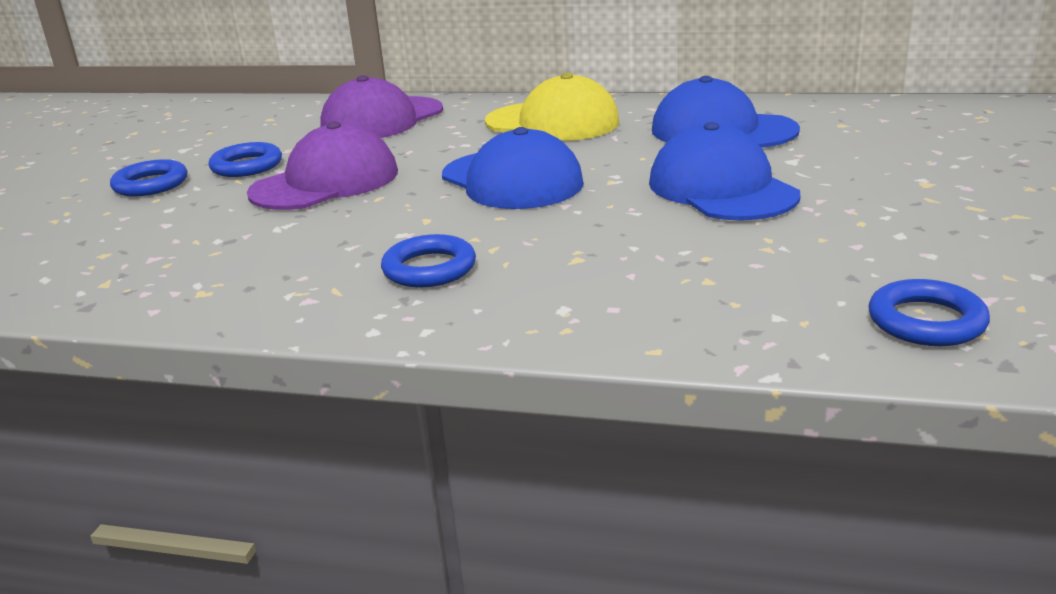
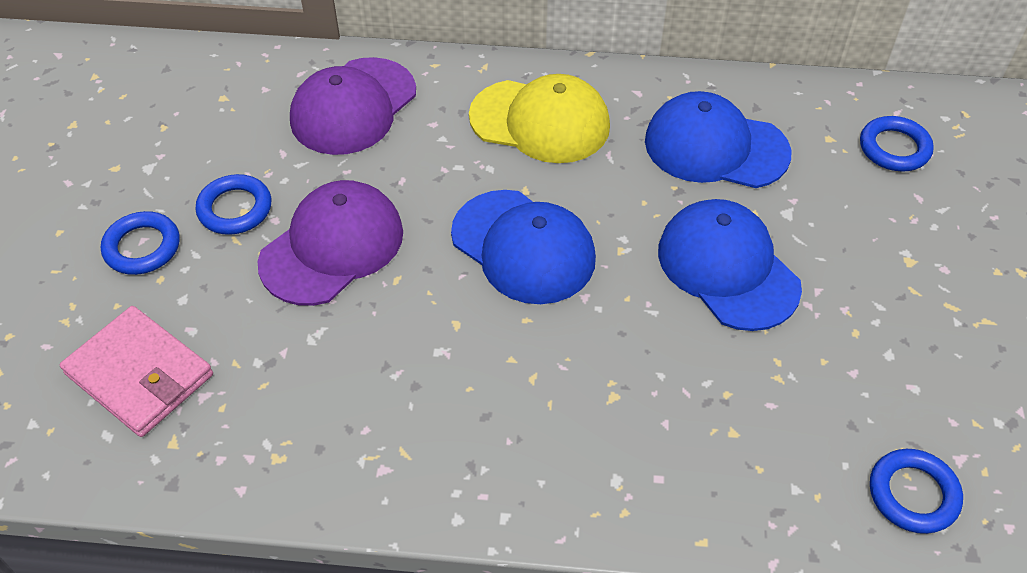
camera: 10 degrees left, 25 degrees up
blue ring [381,234,476,288] -> blue ring moved to [860,116,934,172]
none -> pink wallet [60,306,213,437]

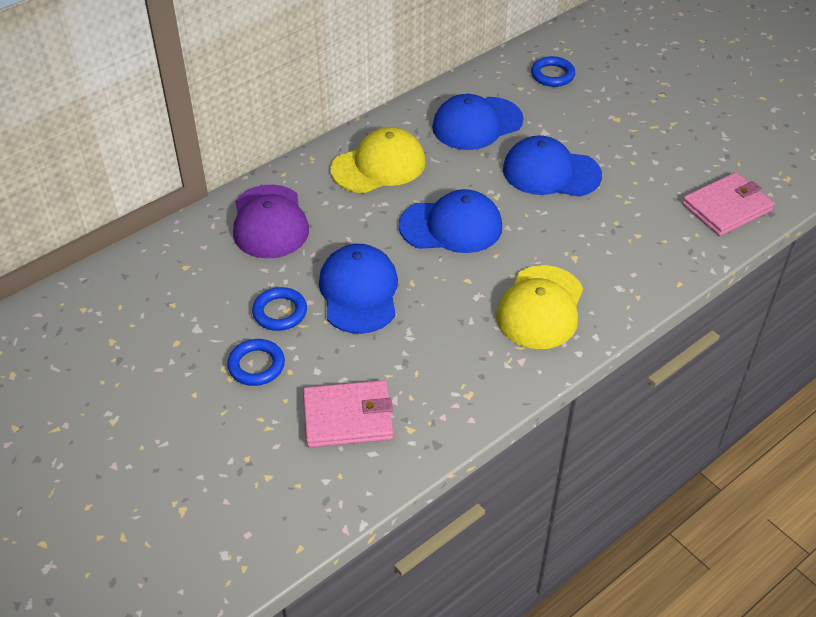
camera: 45 degrees left, 5 degrees down
purple cap [258,180,403,306] -> blue cap [319,244,398,334]
blue ring [870,449,963,534] -> pink wallet [682,172,775,236]
none -> yellow cap [496,265,583,349]

